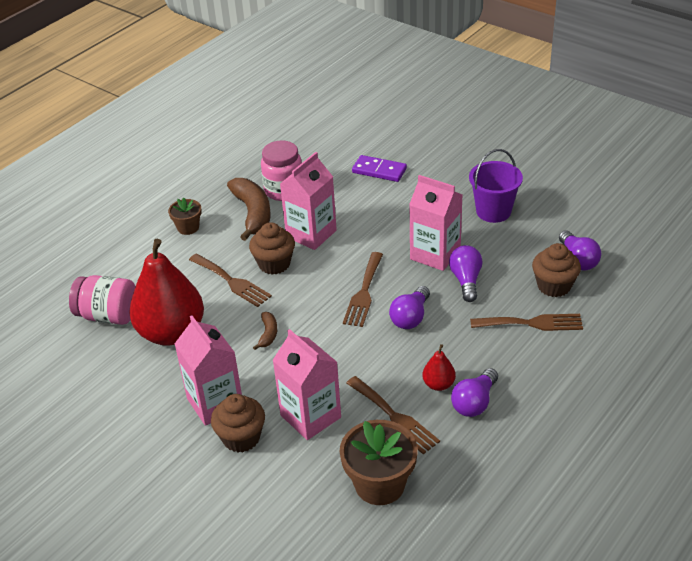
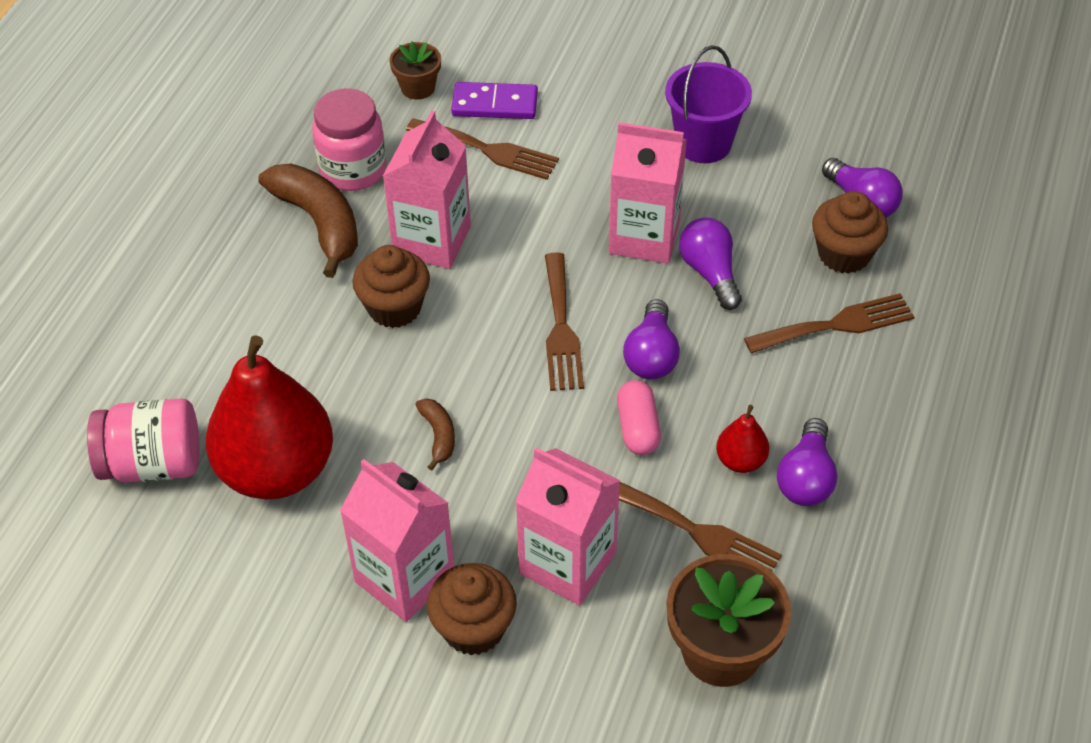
camera: 20 degrees left, 10 degrees up
brown flower pot [168,197,202,235] -> brown flower pot moved to [389,41,441,100]
brown fork [189,253,272,307] -> brown fork moved to [406,118,559,180]
none -> pink capsule [617,380,661,455]

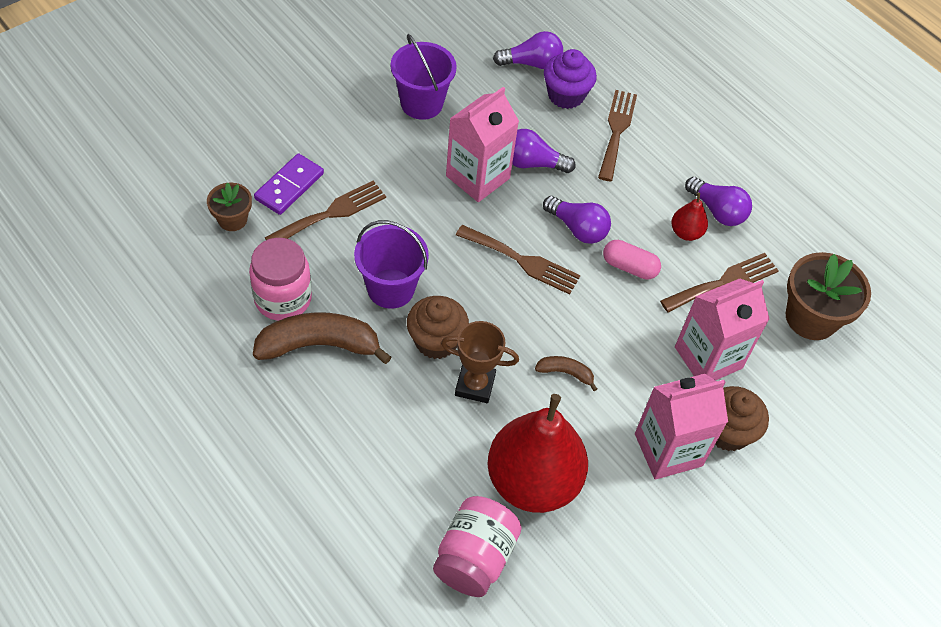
camera: 65 degrees left, 5 degrees up
pink carton [383,111,471,269] -> purple bucket [354,220,429,309]
brown cupcake [812,191,888,274] -> purple cupcake [544,49,597,109]
none -> brown trophy [441,321,519,403]

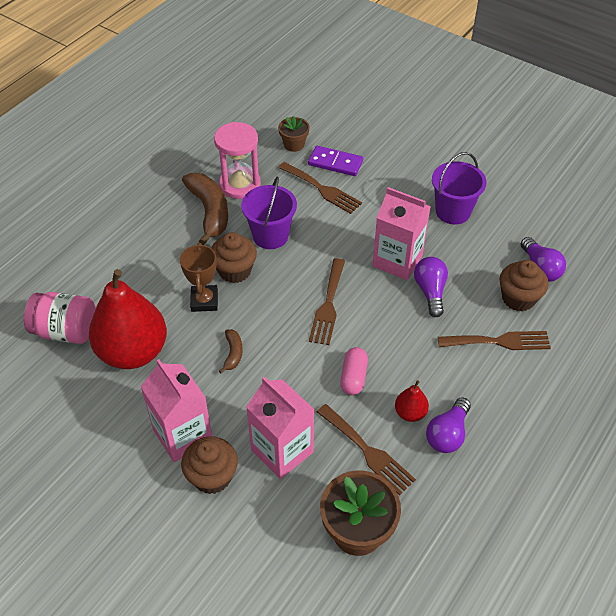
camera: 80 degrees right, 5 degrees down
pink jar [249,238,312,321] -> pink hourglass [214,122,261,199]
purple light bulb [543,196,611,244] -> none
purple cupcake [544,49,597,109] -> brown cupcake [499,260,548,311]

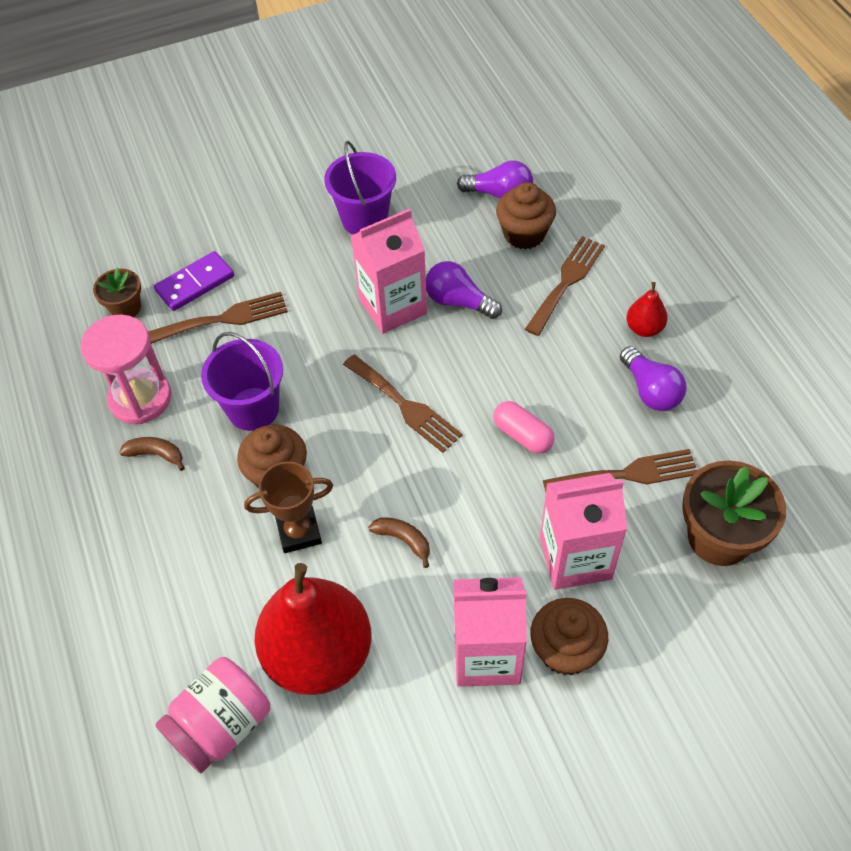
camera: 55 degrees left, 5 degrees up
brown trophy [180,243,218,312] -> brown trophy turned 45 degrees counterclockwise [244,462,333,553]
brown banana [182,173,228,245] -> brown banana [119,437,185,471], size x0.48
red pear [395,380,429,422] -> red pear moved to [626,282,668,337]

